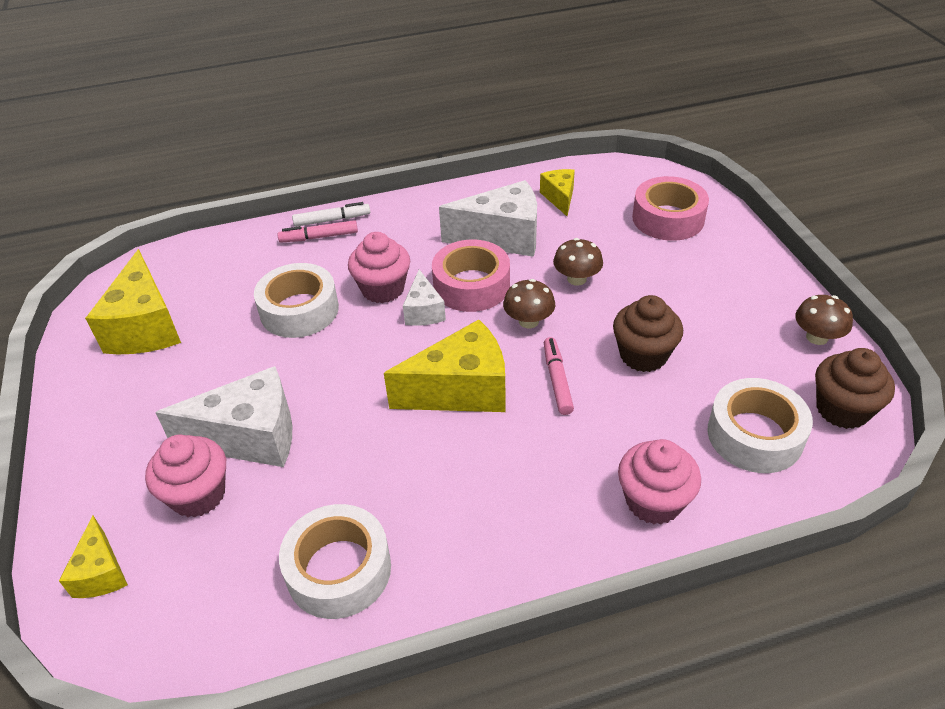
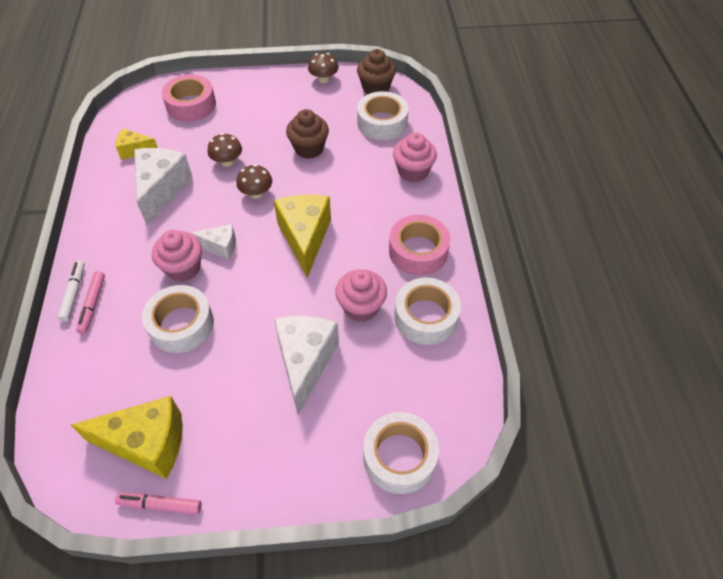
camera: 80 degrees left, 10 degrees up
yellow cheese [59,516,128,598] -> white tape [363,412,439,494]
pink cupcake [145,435,226,518] -> pink cupcake moved to [335,269,387,322]
pink tape [432,239,510,312] -> pink tape moved to [389,215,450,275]
pink marker [544,337,574,415] -> pink marker moved to [115,493,202,514]

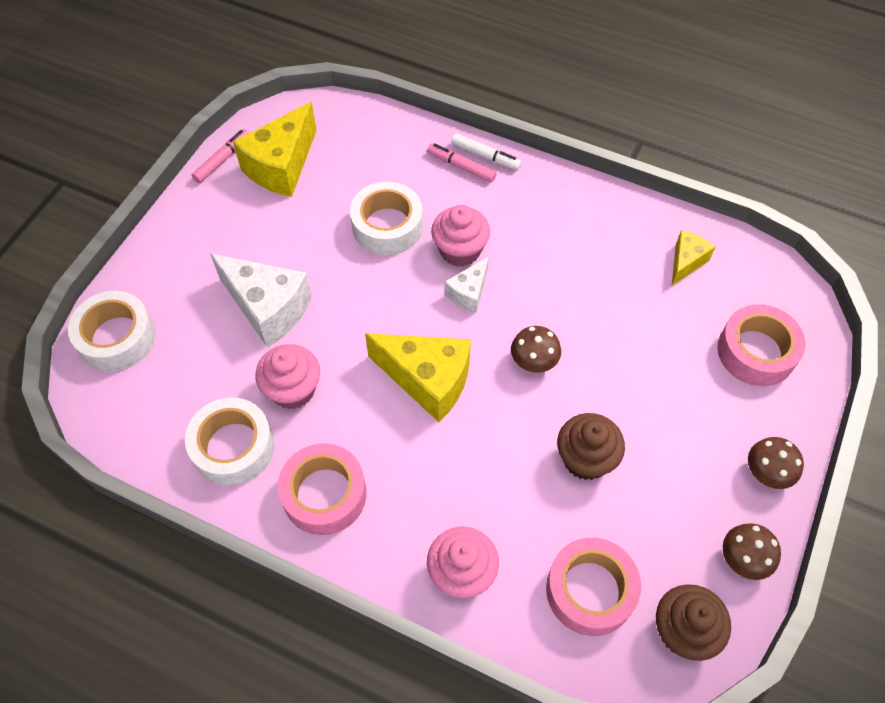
camera: 120 degrees right, 5 degrees up
white cheese [134,148,193,225] -> none
brown mushroom [208,133,242,167] -> brown mushroom moved to [748,437,804,489]
white tape [357,91,409,140] -> pink tape [546,538,641,636]

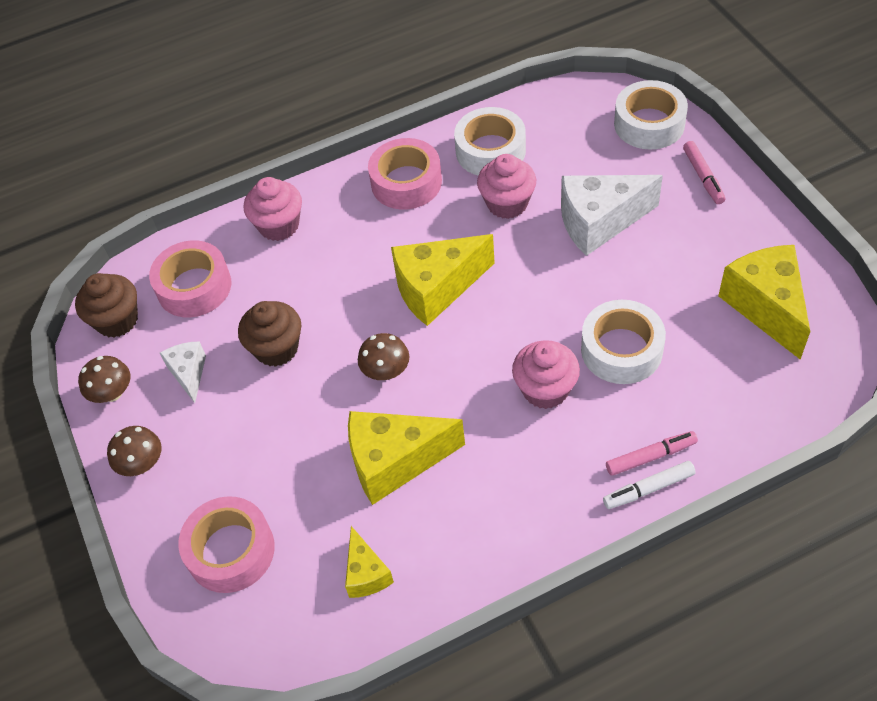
camera: 135 degrees right, 5 degrees down
pink marker [192,129,249,183] -> pink marker moved to [683,141,725,204]
white cheese [445,257,489,313] -> white cheese moved to [160,342,206,403]
none -> yellow cheese [348,411,465,505]

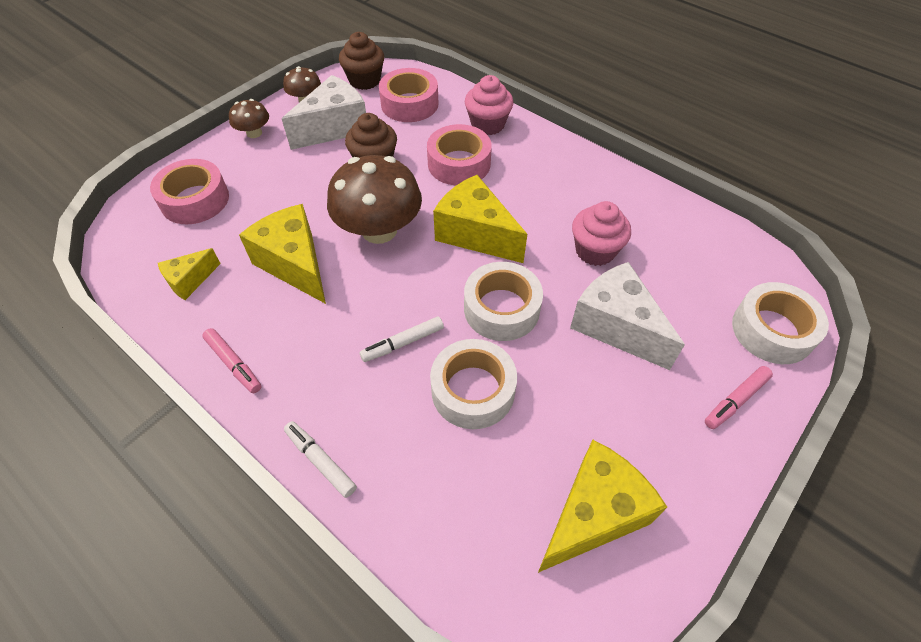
camera: 60 degrees right, 0 degrees up
white cheese [160,342,206,403] -> white cheese [282,75,366,150], size x1.84
brown mushroom [358,333,409,380] -> brown mushroom [327,155,422,244], size x2.04
pink tape [368,138,442,210] -> pink tape moved to [427,124,492,186]
white tape [454,107,526,176] -> white tape moved to [464,262,543,341]
pink cupcake [512,340,580,409] -> white marker [359,316,444,362]
pink marker [606,431,698,476] -> pink marker moved to [202,328,261,393]

